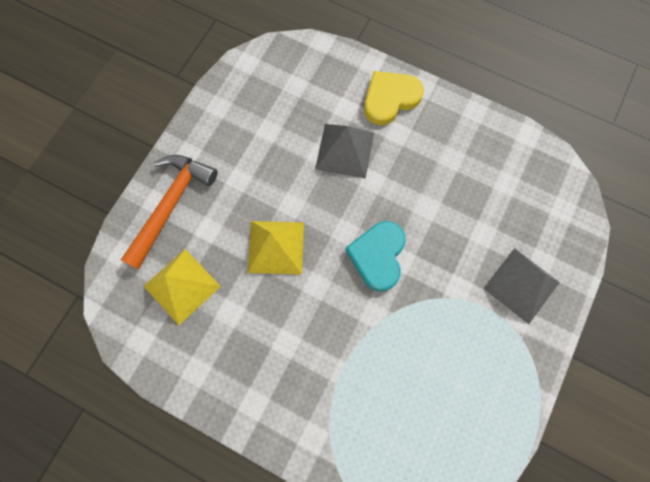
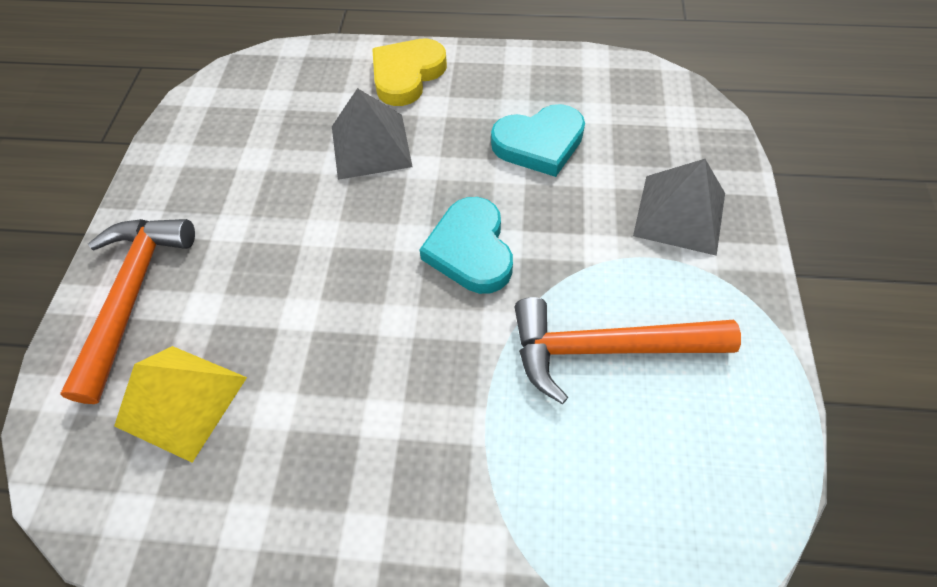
camera: 20 degrees left, 15 degrees down
yellow pyramid [248,221,304,275] -> none
none -> turquoise heart [491,104,585,177]
none -> orange hammer [515,297,741,404]

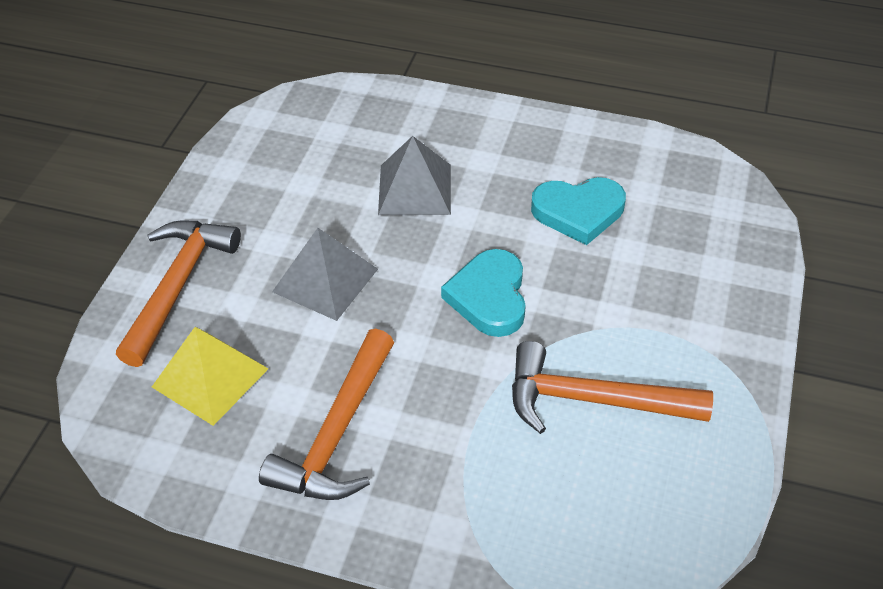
camera: 10 degrees right, 10 degrees down
yellow heart [372,39,447,106] -> none
grey pyramid [633,159,725,256] -> grey pyramid moved to [272,228,378,321]
none -> orange hammer [259,329,394,500]

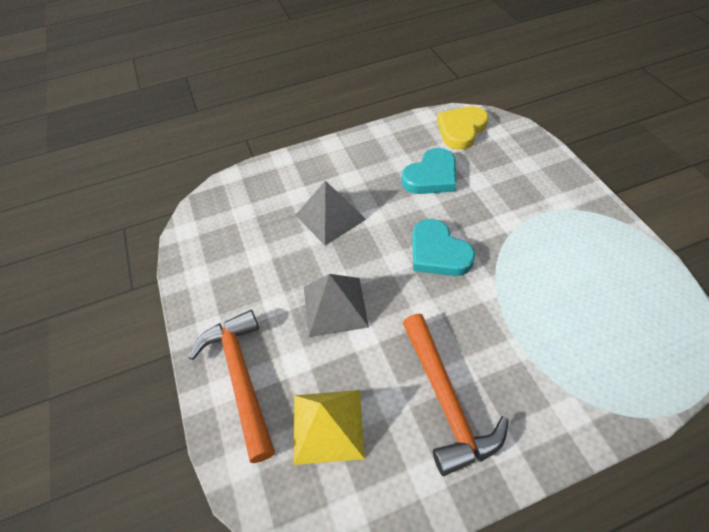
camera: 35 degrees left, 5 degrees up
orange hammer [512,341,713,434] -> none
none -> yellow heart [437,106,489,150]

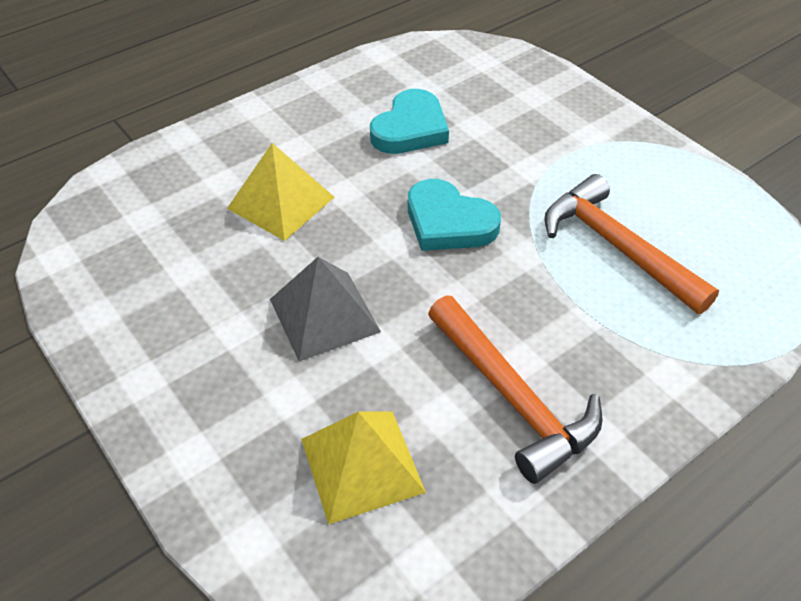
camera: 20 degrees left, 5 degrees down
orange hammer [188,310,275,463] -> orange hammer moved to [544,174,719,314]
grey pyramid [296,181,366,245] -> yellow pyramid [227,143,334,241]
yellow heart [437,106,489,150] -> none

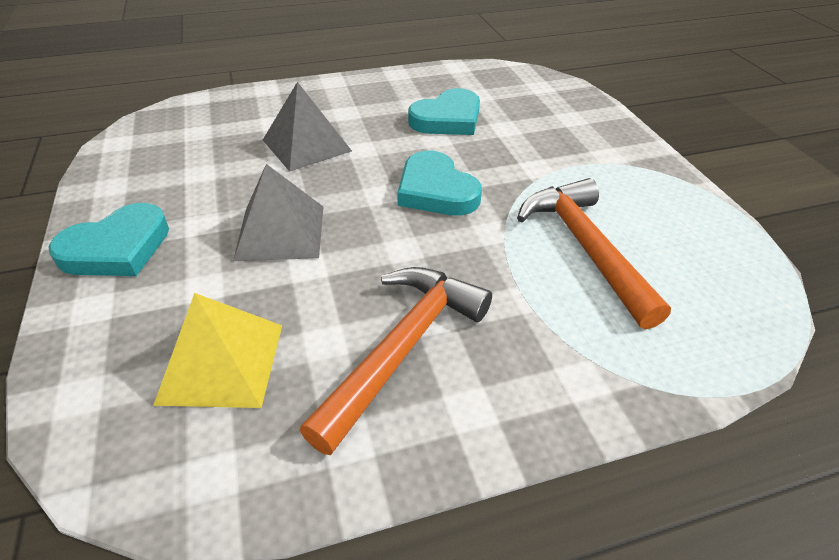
camera: 20 degrees right, 5 degrees down
yellow pyramid [227,143,334,241] -> grey pyramid [263,82,352,172]
orange hammer [428,295,603,484] -> orange hammer turned 135 degrees counterclockwise [300,267,492,455]
none -> turquoise heart [48,203,169,276]

